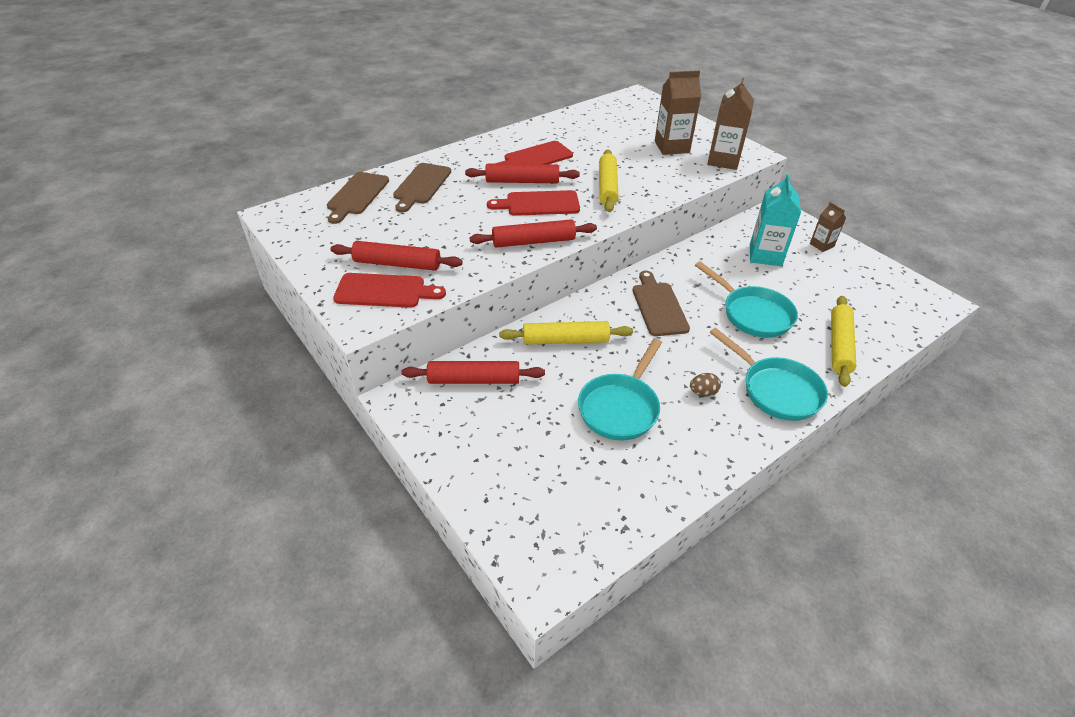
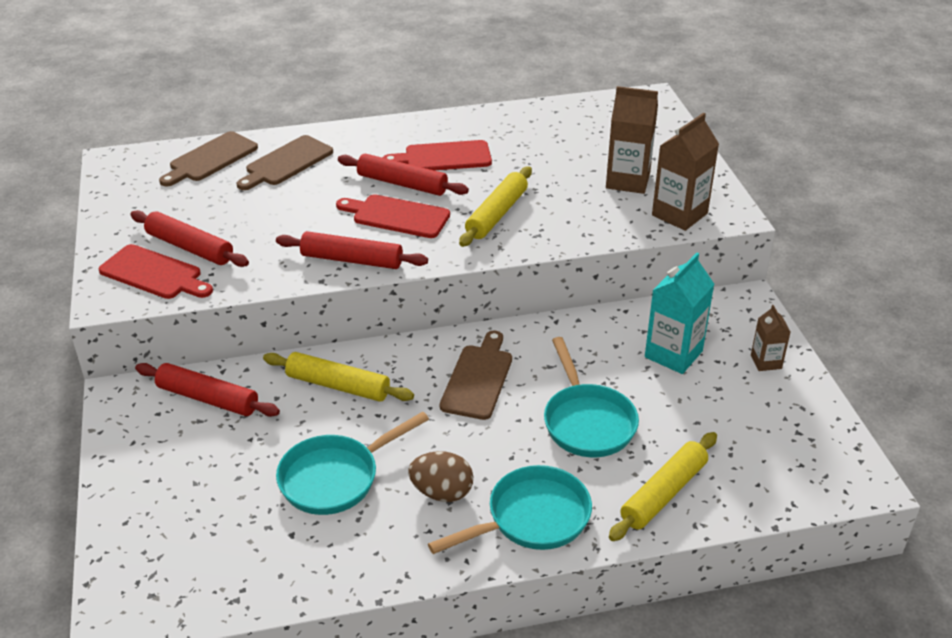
camera: 25 degrees right, 5 degrees down
brown egg [690,373,721,396] -> brown egg [408,451,474,502], size x1.65
turquoise pan [710,328,828,421] -> turquoise pan turned 105 degrees counterclockwise [428,465,592,554]

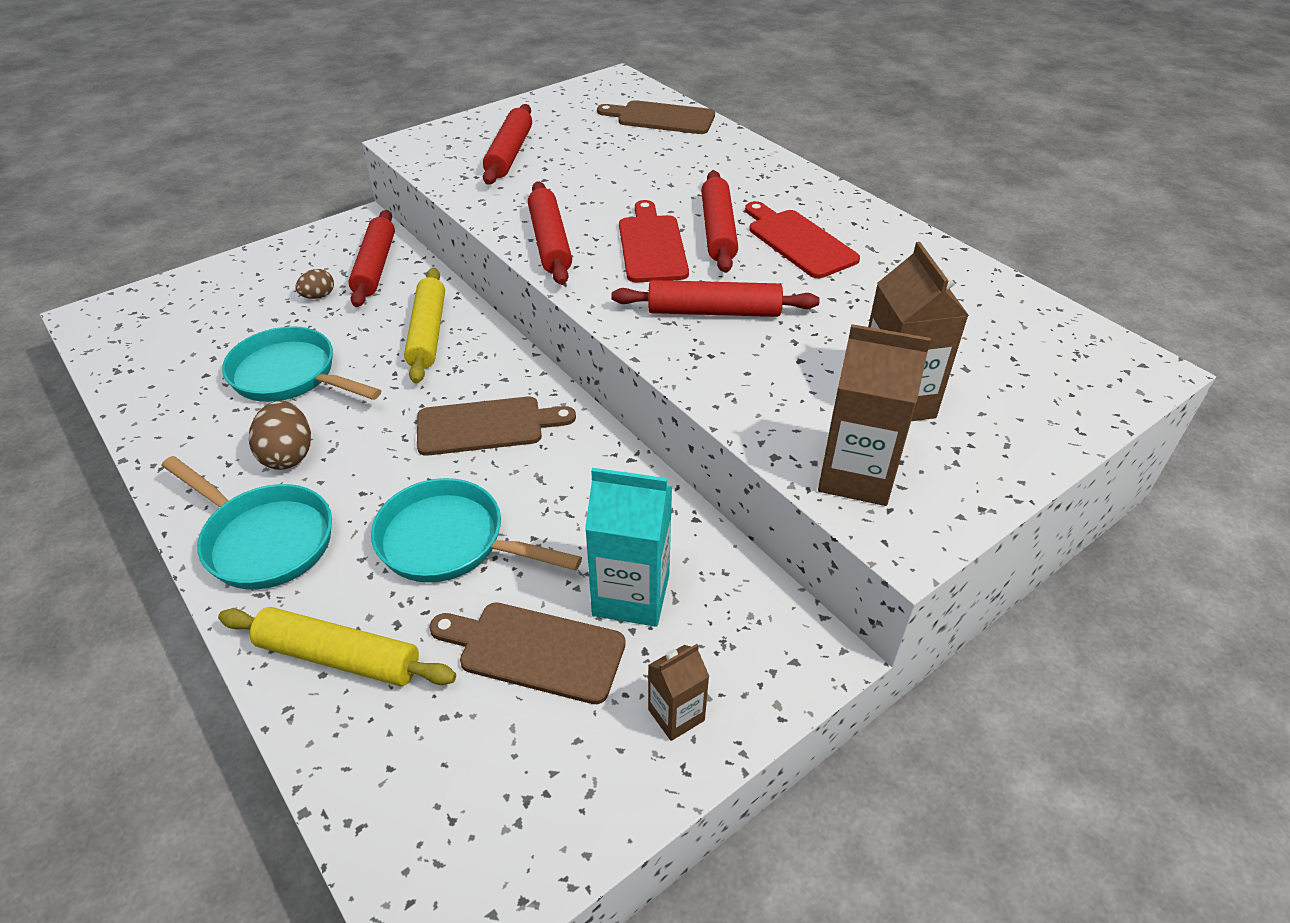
camera: 65 degrees right, 5 degrees up
red cutting board [99,244,213,299] -> none
brown cutting board [237,135,333,190] -> brown cutting board moved to [429,602,626,704]
yellow rolling pin [459,166,532,247] -> red rolling pin [611,280,820,317]
turquoise pan [544,337,639,457] -> turquoise pan turned 60 degrees clockwise [371,478,582,583]
none -> brown egg [295,269,334,299]

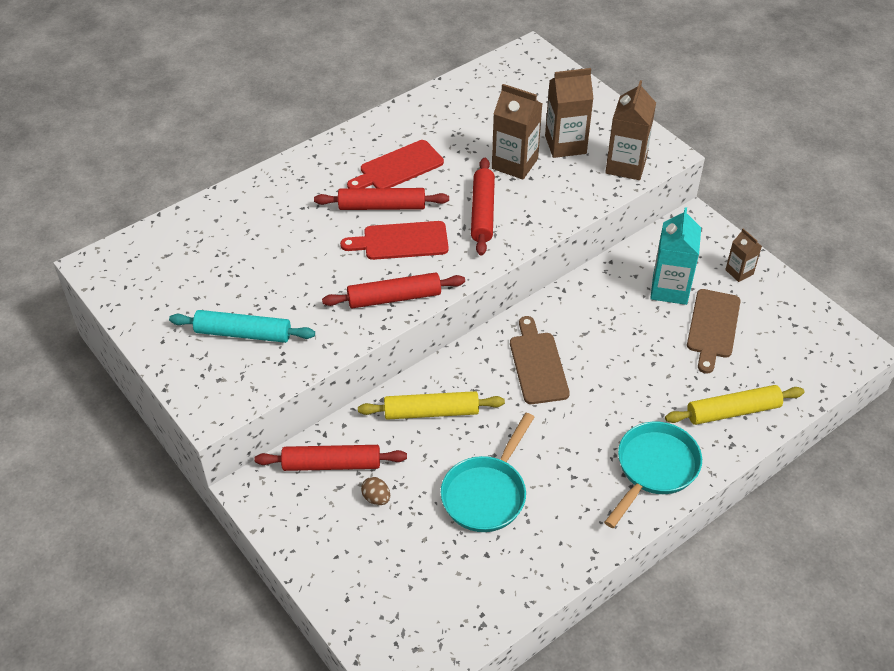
camera: 90 degrees left, 5 degrees up
yellow rolling pin [218,607,456,686] -> yellow rolling pin turned 60 degrees clockwise [665,385,804,425]
brown egg [249,401,311,470] -> none
turquoise pan [371,478,582,583] -> none
red rolling pin [483,104,532,184] -> turquoise rolling pin [169,310,315,343]
brown cutting board [597,100,715,134] -> none
none -> brown carton [492,84,542,180]

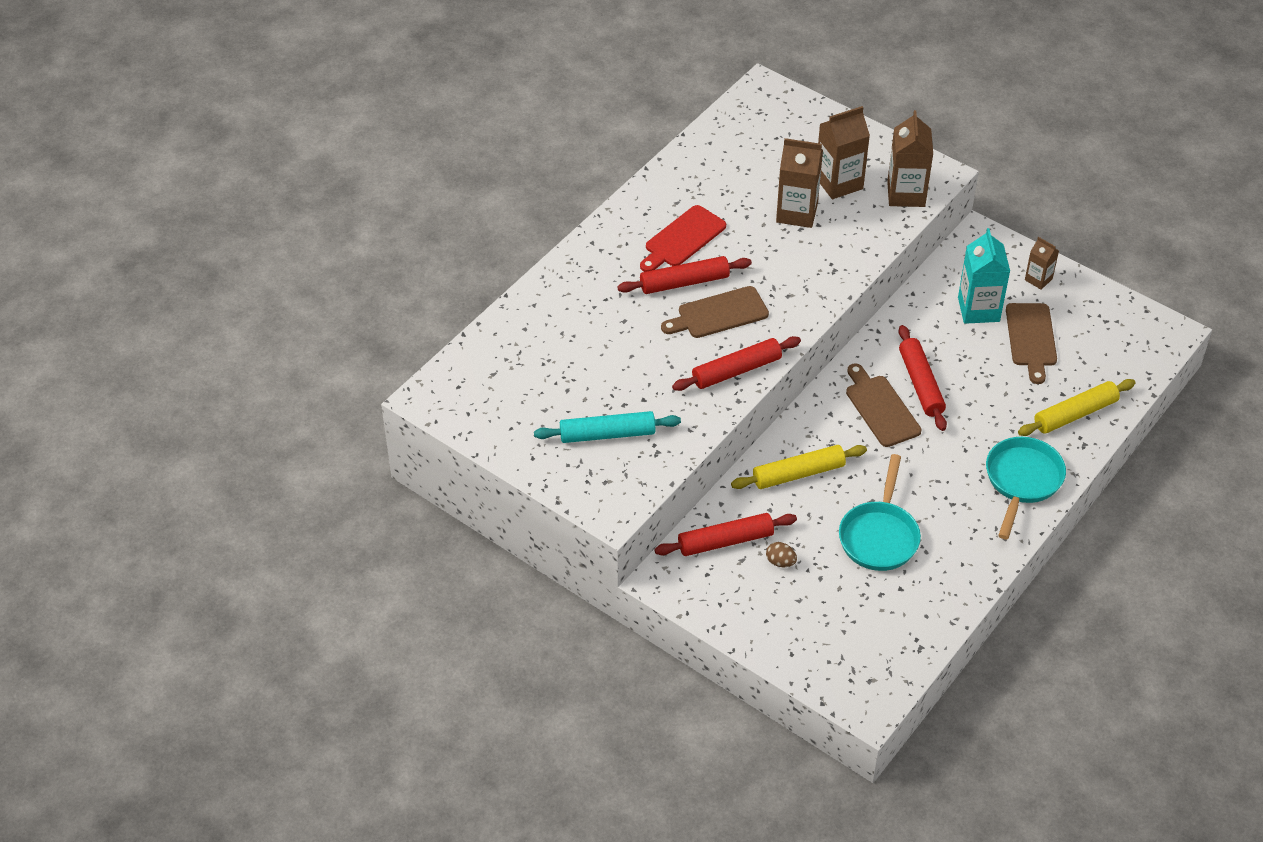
camera: 15 degrees left, 0 degrees up
red cutting board [340,221,449,260] -> brown cutting board [661,286,769,338]
red rolling pin [471,158,495,256] -> red rolling pin moved to [899,325,947,431]

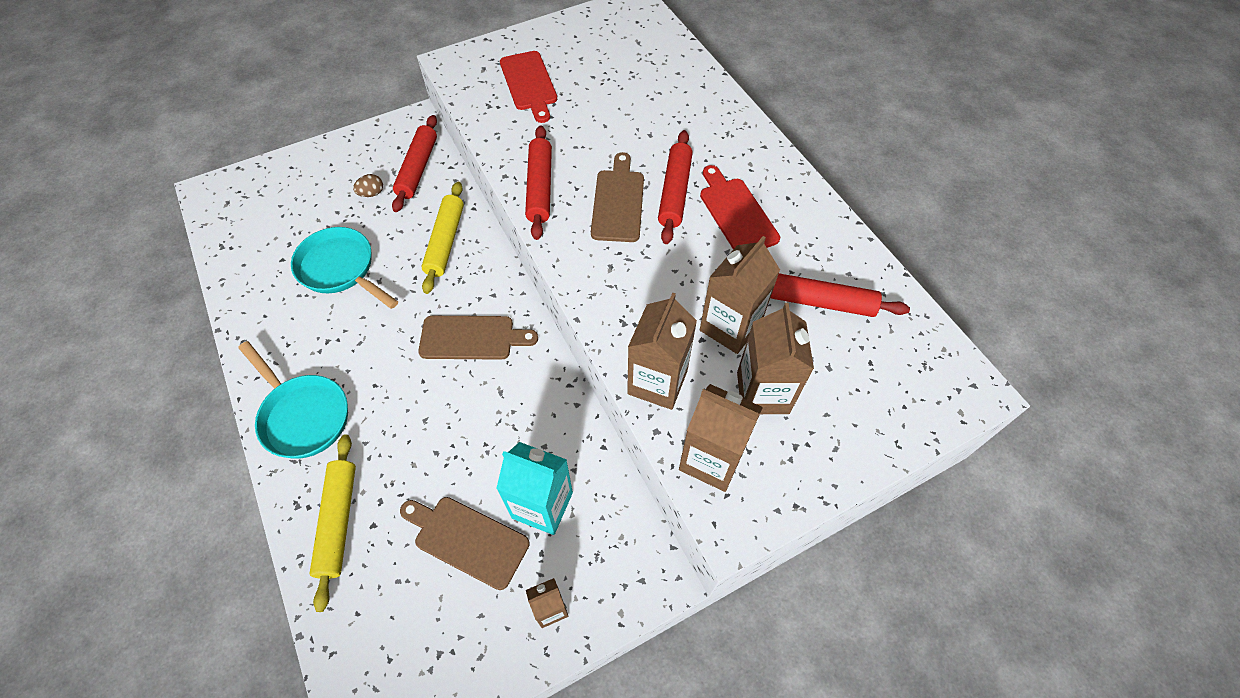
camera: 115 degrees right, 10 degrees up
turquoise rolling pin [534,411,681,443] -> red cutting board [500,51,557,123]
red rolling pin [899,325,947,431] -> red rolling pin moved to [770,273,910,317]
none -> brown carton [627,293,697,410]

